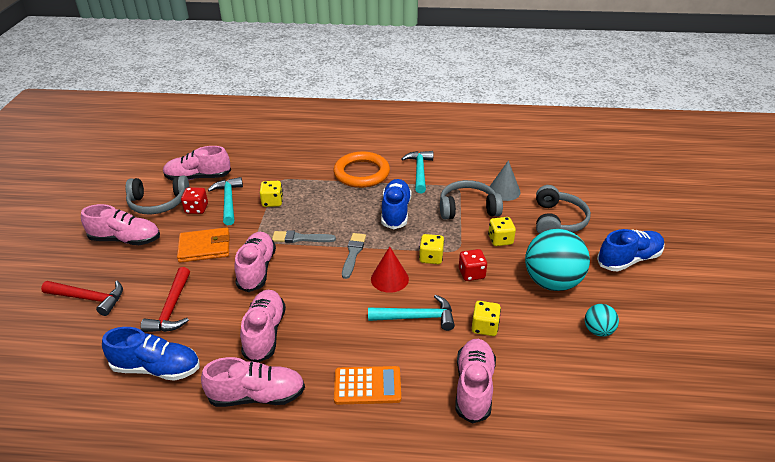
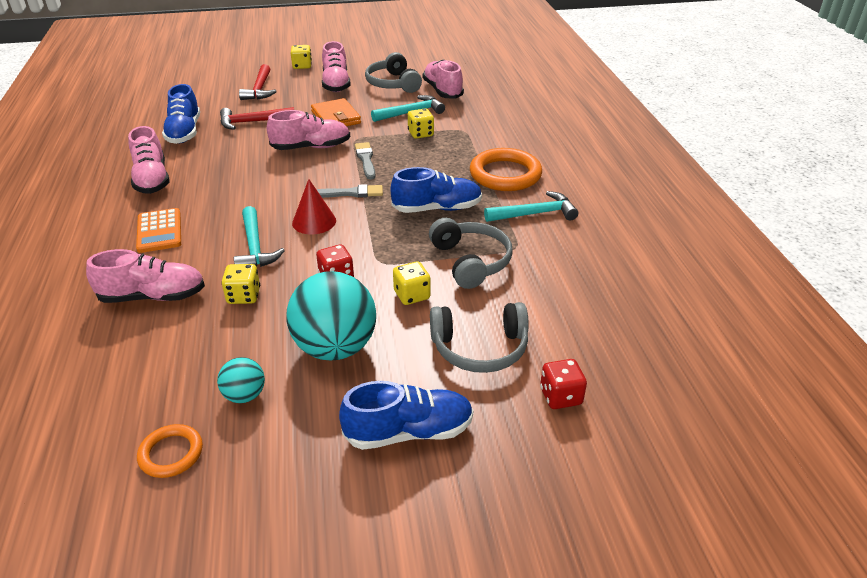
camera: 75 degrees right, 0 degrees up
red dice [181,187,208,214] -> red dice moved to [540,359,587,409]
pink shoe [240,290,286,362] -> none
yellow dice [419,234,444,264] -> yellow dice moved to [291,45,312,69]
grey cone [489,160,521,201] -> none
blue shoe [597,229,664,272] -> blue shoe turned 60 degrees counterclockwise [339,381,473,450]
none -> orange ring [137,424,203,478]

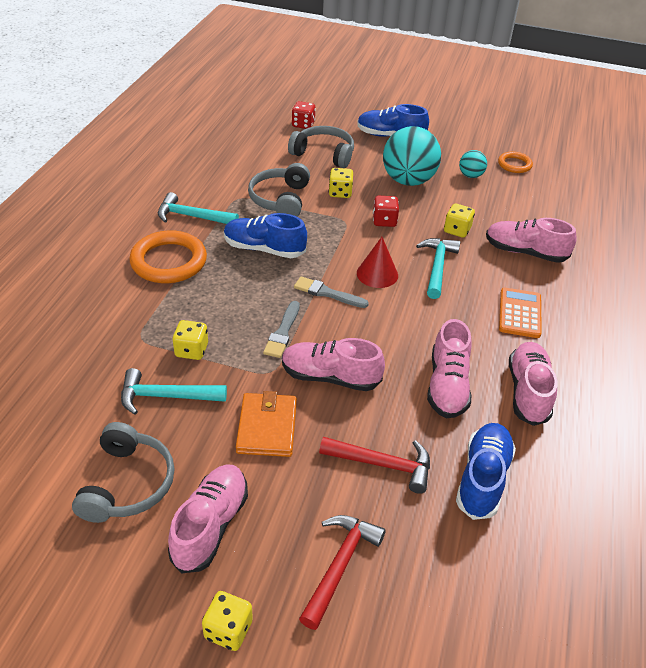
camera: 155 degrees left, 5 degrees up
pink shoe [423,59,464,99] -> pink shoe moved to [427,319,472,418]

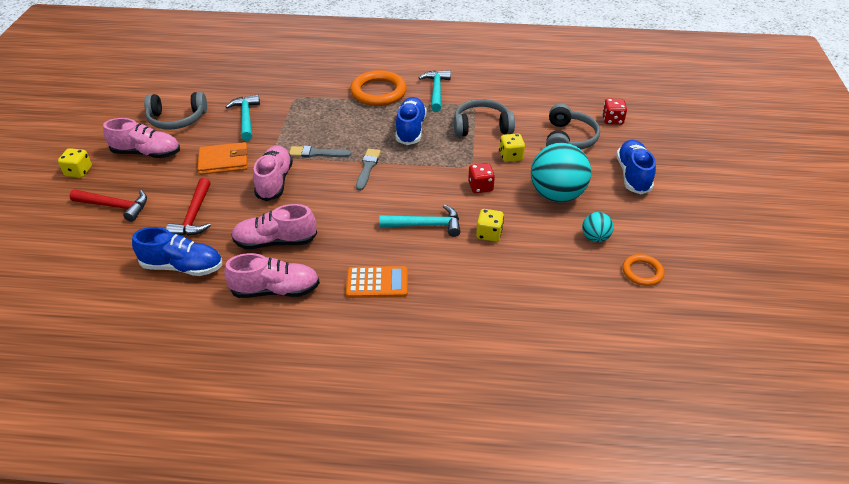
camera: 80 degrees right, 0 degrees up
yellow dice [173,320,208,360] -> none
red cone [357,237,398,288] -> none
pink shoe [486,218,577,263] -> none

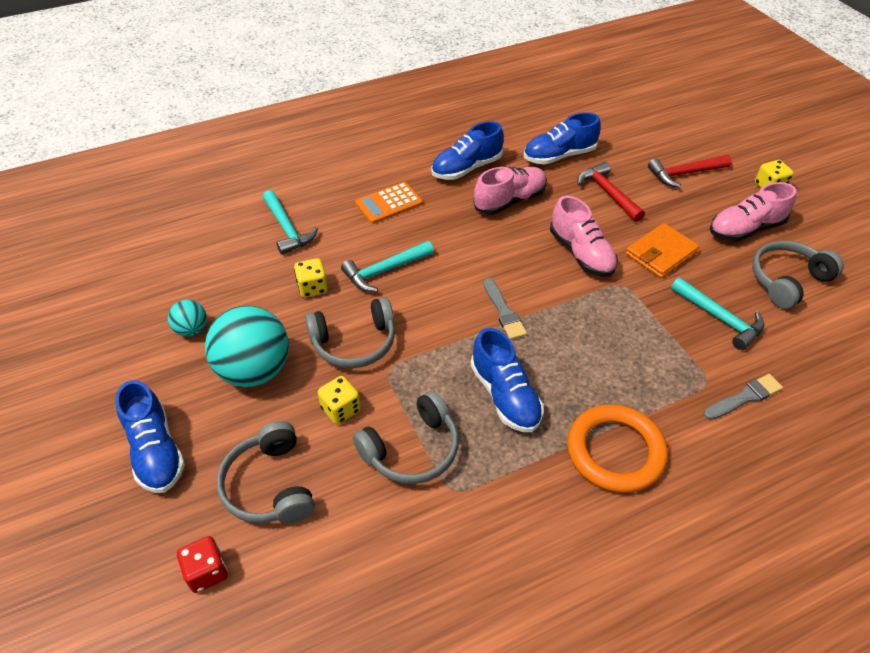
camera: 150 degrees right, 5 degrees up
pink shoe [224,253,320,298] -> blue shoe [431,121,504,180]
grey brush [289,146,351,158] -> grey brush moved to [704,374,783,420]
turquoise hammer [419,70,451,112] -> turquoise hammer moved to [262,190,318,255]
red dice [468,163,495,193] -> grey headphones [305,297,395,368]
orange ring [622,254,664,286] -> none

